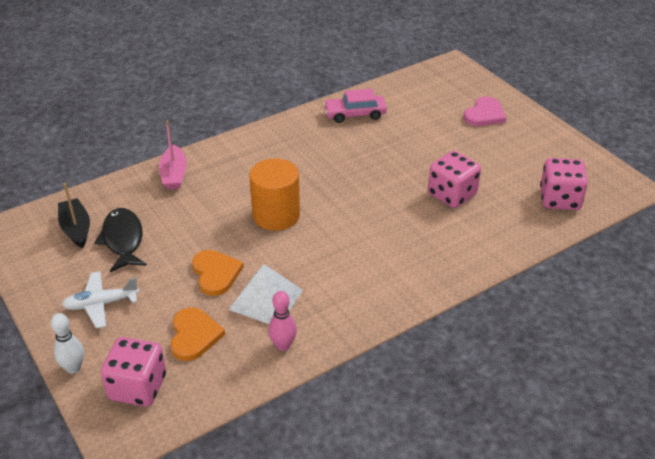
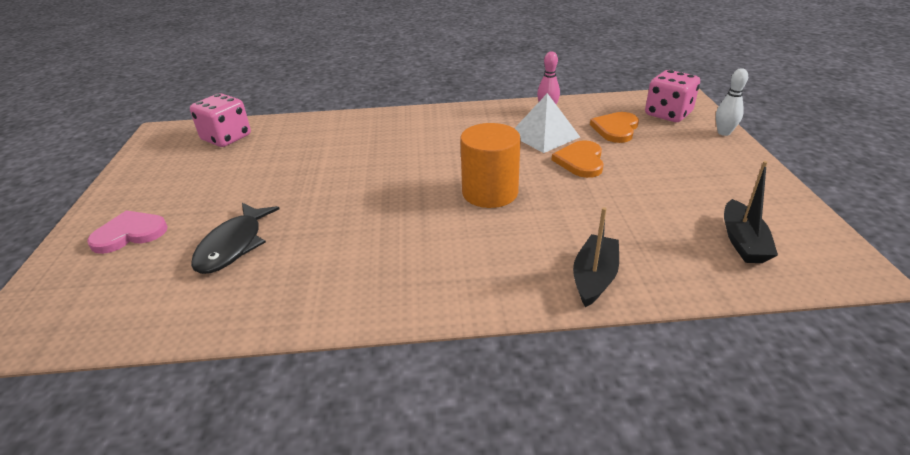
camera: 150 degrees left, 5 degrees down
white plane [62,271,139,328] -> none
black fish [94,208,147,272] -> black fish moved to [191,203,279,274]
pink boat [159,121,187,190] -> black boat [573,207,619,307]
pink car [323,89,387,123] -> none
pink dice [428,151,481,208] -> none

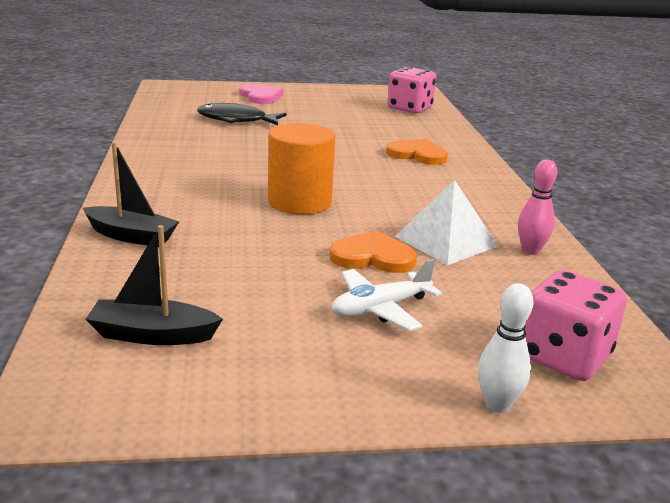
camera: 85 degrees right, 10 degrees down
orange heart [590,112,639,143] -> orange heart moved to [386,139,448,165]
none -> white plane [332,259,442,331]

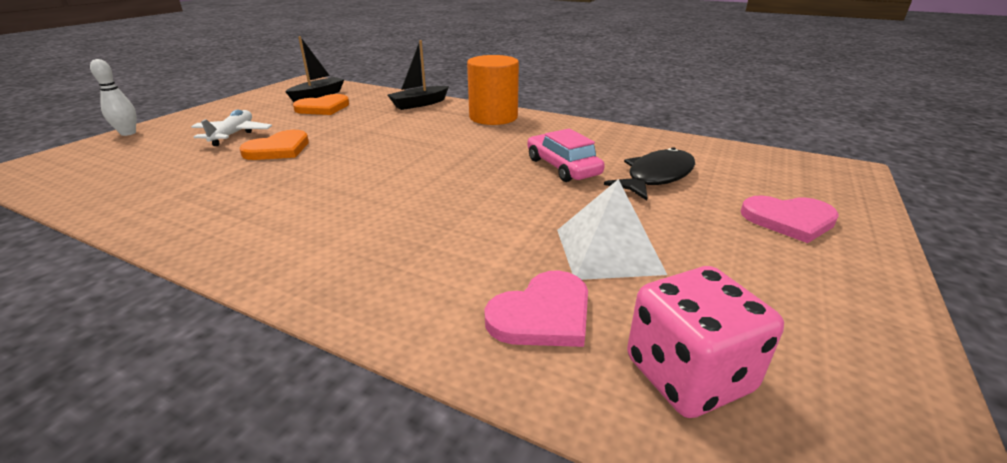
camera: 125 degrees right, 5 degrees up
orange cylinder [268,123,335,215] -> orange cylinder moved to [467,55,519,125]
orange heart [386,139,448,165] -> orange heart moved to [293,94,349,115]
white pyramid [395,180,498,265] -> white pyramid moved to [557,179,667,280]
pink bowling pin [518,159,557,255] -> none
pink dice [524,270,627,381] -> none
none -> pink heart [484,270,588,347]
none -> pink car [527,129,605,182]

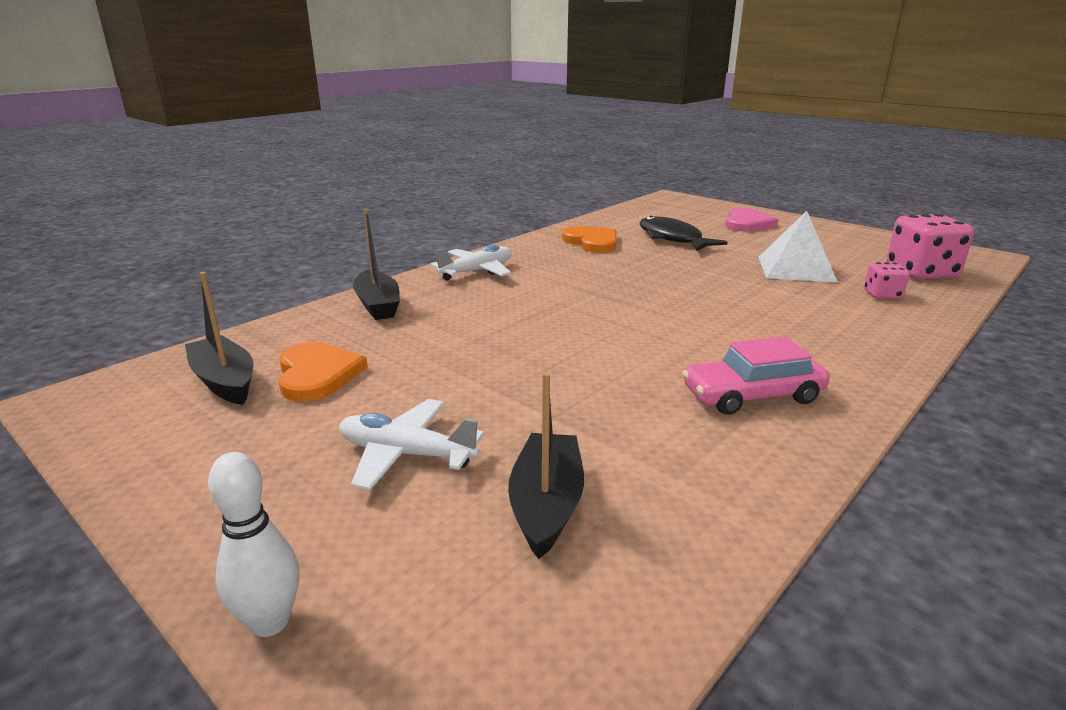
camera: 75 degrees left, 5 degrees down
orange heart [239,130,309,160] -> orange heart moved to [562,226,617,253]
orange cylinder [467,55,519,125] -> white plane [430,245,512,281]
pink heart [484,270,588,347] -> pink dice [864,262,910,299]
pink car [527,129,605,182] -> pink car moved to [682,336,830,415]
none -> black boat [508,372,584,559]

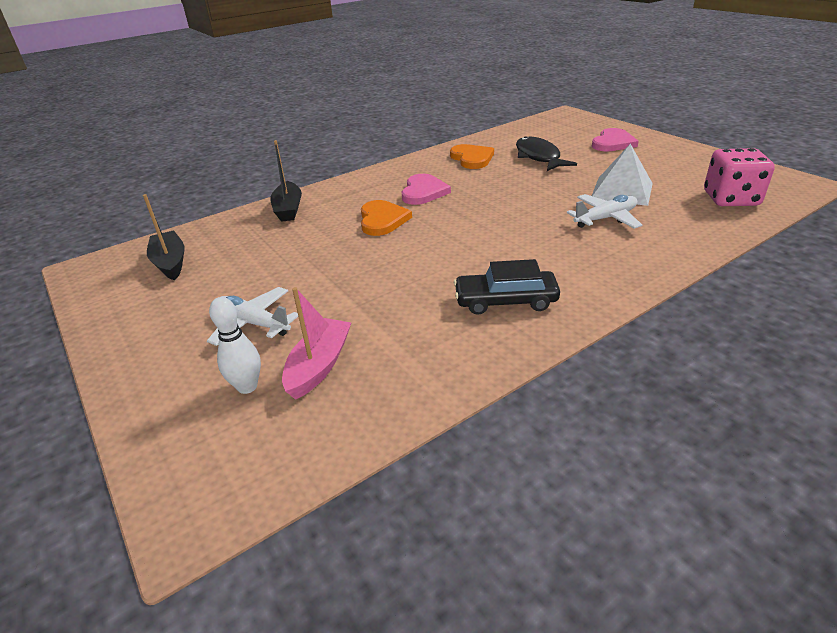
camera: 15 degrees right, 10 degrees up
white bowling pin [208,452,299,637] -> white bowling pin moved to [209,297,261,394]
orange heart [279,342,368,402] -> orange heart moved to [361,200,412,236]
white plane [430,245,512,281] -> white plane moved to [567,194,642,229]
black boat [508,372,584,559] -> pink boat [282,287,351,400]
pink car [682,336,830,415] -> black car [454,259,560,315]
pink dice [864,262,910,299] -> none
none -> pink heart [402,174,451,205]

